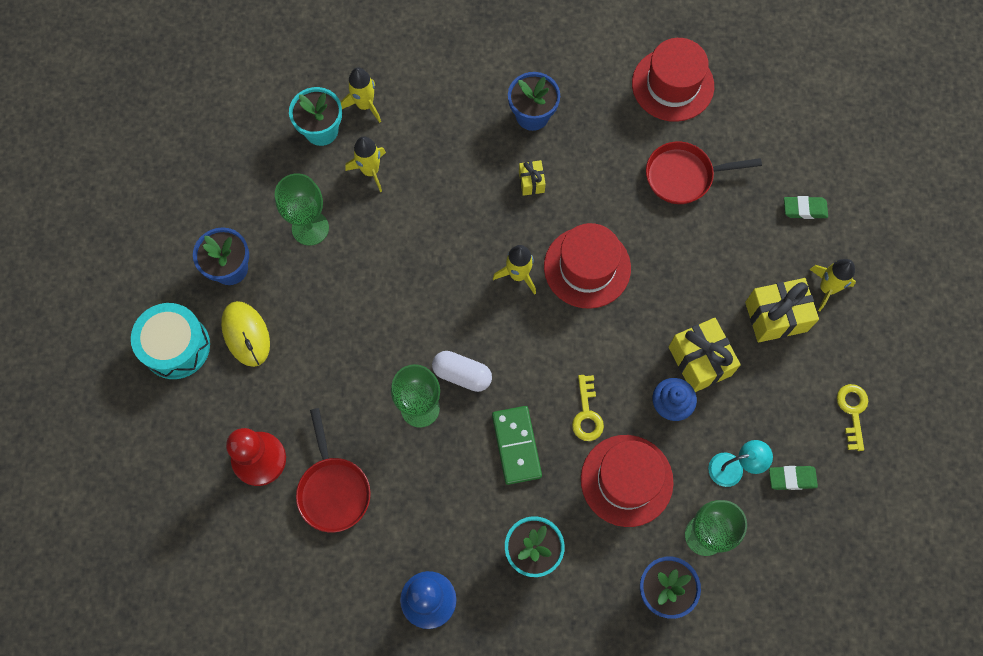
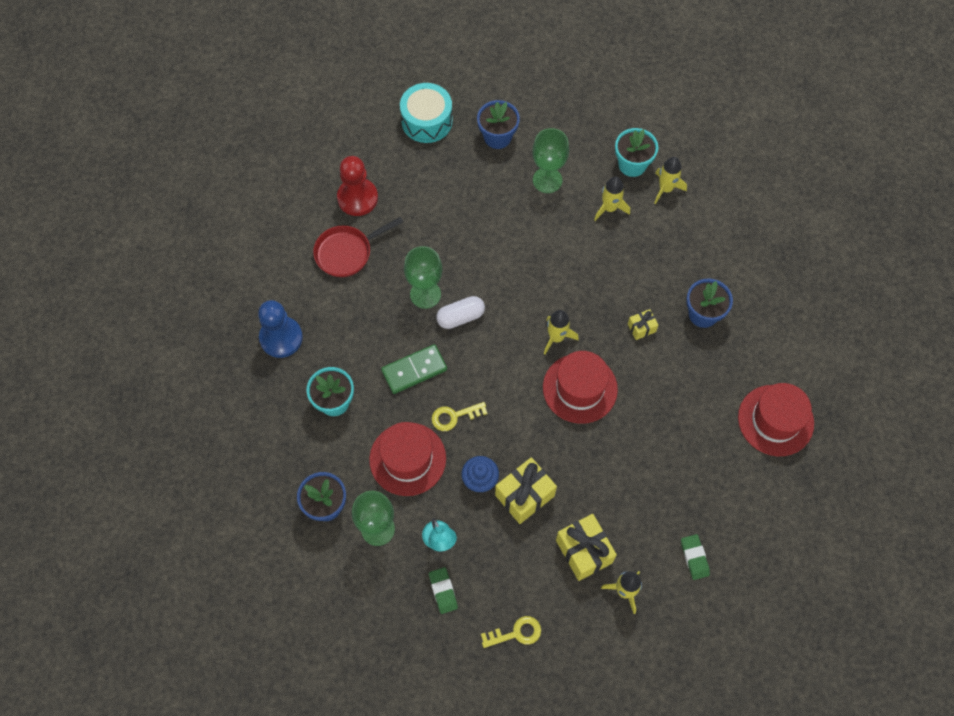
camera: 75 degrees right, 5 degrees down
yellow mouse [221,301,270,367] -> none
white capsule [432,351,492,392] -> white capsule turned 60 degrees clockwise [436,296,485,329]
red pan [646,141,762,204] -> none

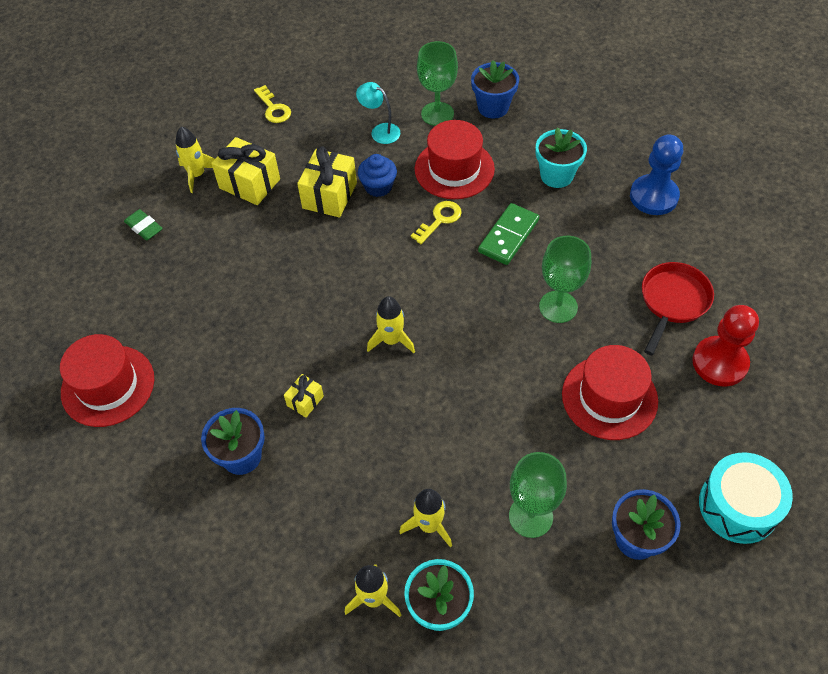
camera: 150 degrees right, 10 degrees down
green eraser [429,567,458,614] -> none
white capsule [436,296,485,329] -> none
yellow key [481,616,541,648] -> yellow key turned 75 degrees counterclockwise [254,85,291,123]
red hat [543,351,618,424] -> red hat moved to [562,345,658,440]

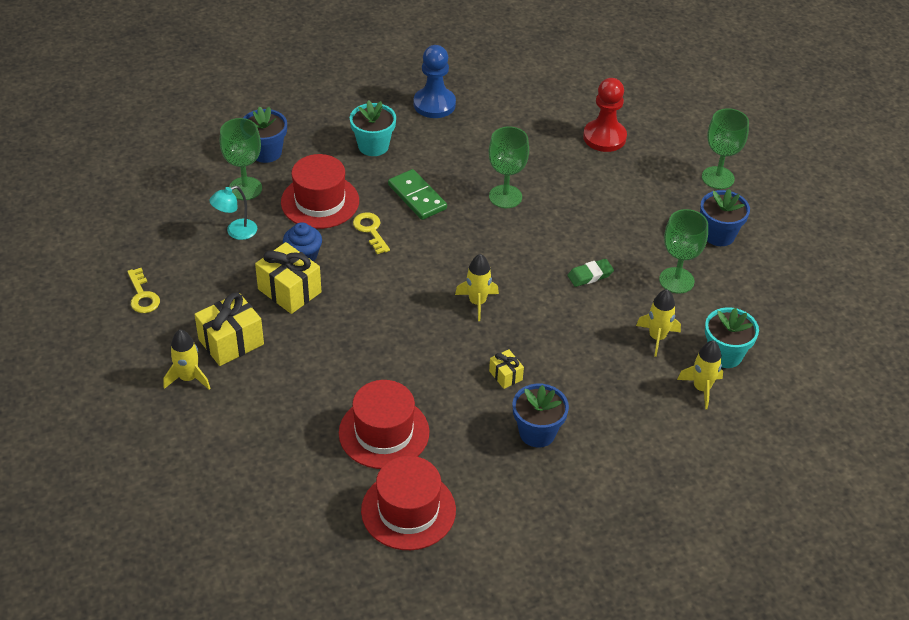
camera: 70 degrees left, 10 degrees down
green eraser [124,209,163,240] -> green eraser moved to [568,259,614,287]
yellow key [254,85,291,123] -> yellow key turned 75 degrees clockwise [127,268,160,313]
red hat [562,345,658,440] -> red hat moved to [339,380,429,469]
red pan [642,262,714,355] -> none
turquoise drum [699,453,793,544] -> green goblet [702,108,749,189]

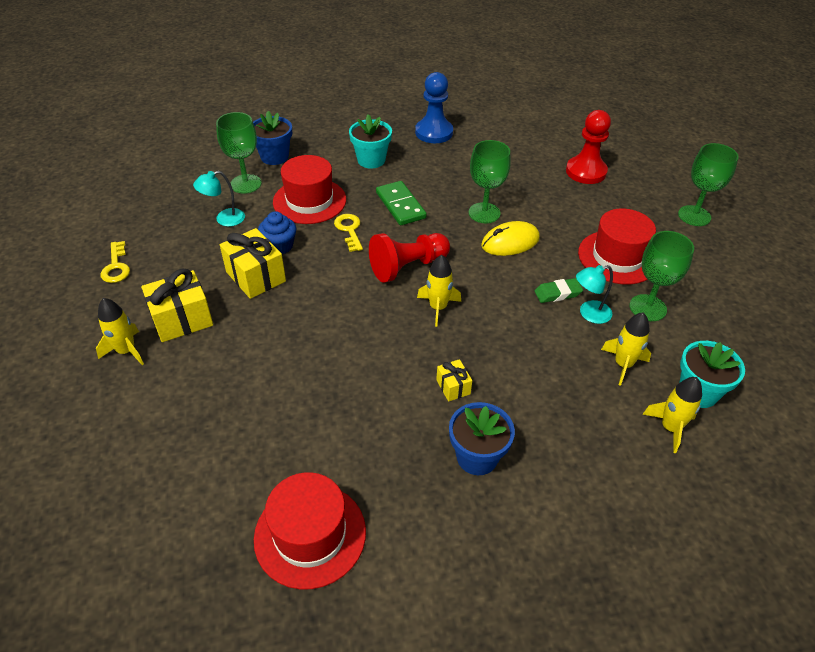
camera: 10 degrees right, 0 degrees up
red hat [339,380,429,469] -> red hat moved to [578,208,656,284]
blue flower pot [700,189,750,246] -> none
none -> red pawn [369,233,450,283]
none -> yellow mouse [481,221,540,256]
none -> turquoise lamp [576,265,613,324]

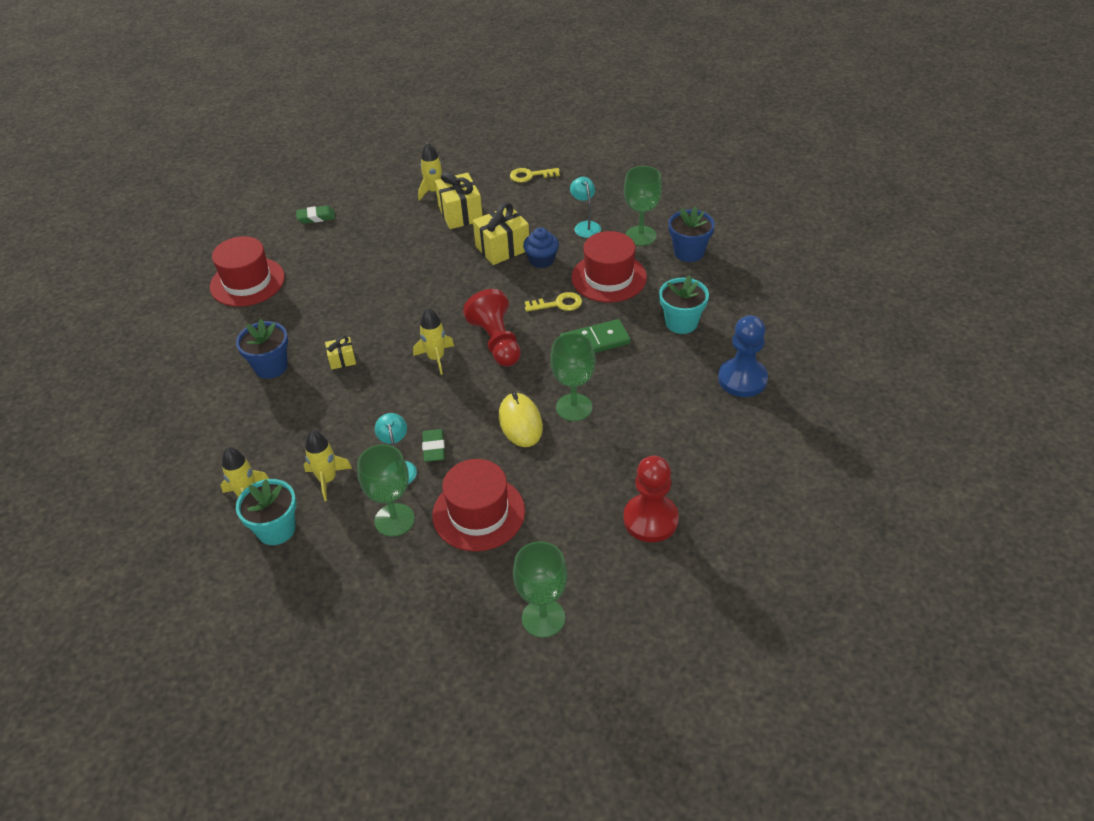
camera: 100 degrees right, 0 degrees up
none -> green eraser [296,206,335,224]

